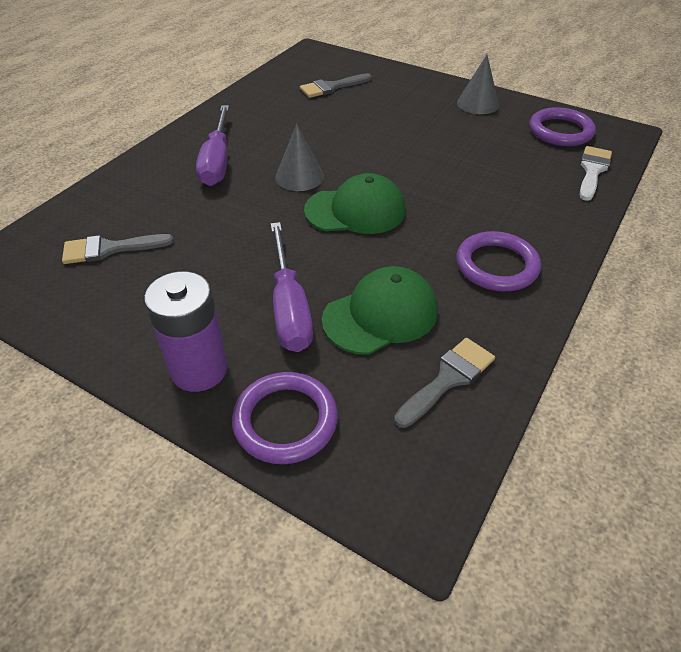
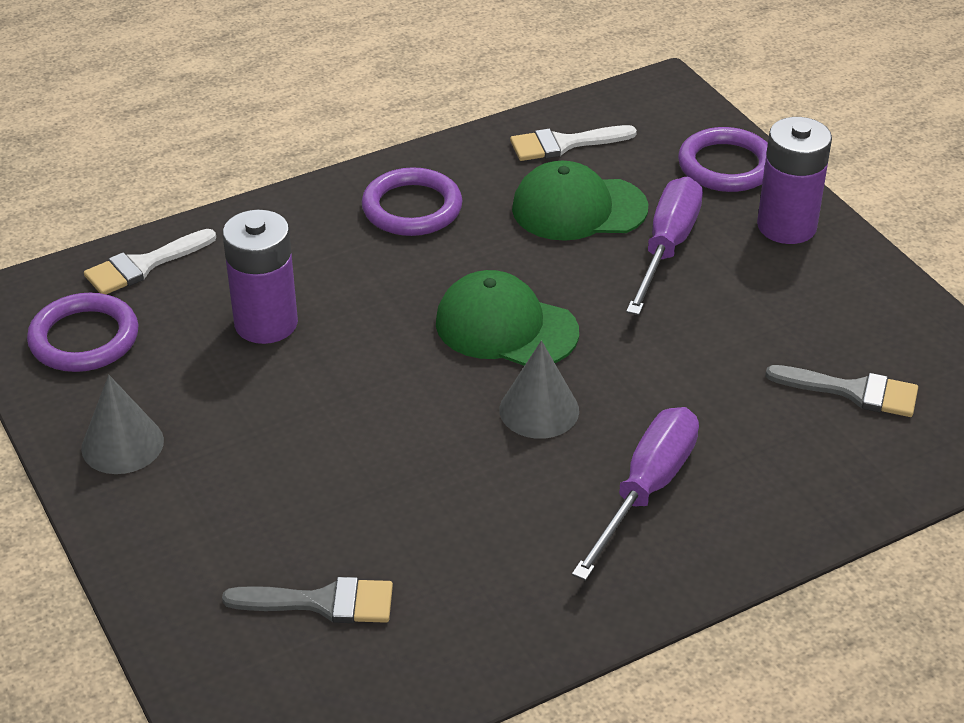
camera: 150 degrees left, 5 degrees down
grey brush [394,338,495,428] -> white brush [510,125,637,161]
none -> purple battery [223,209,298,344]

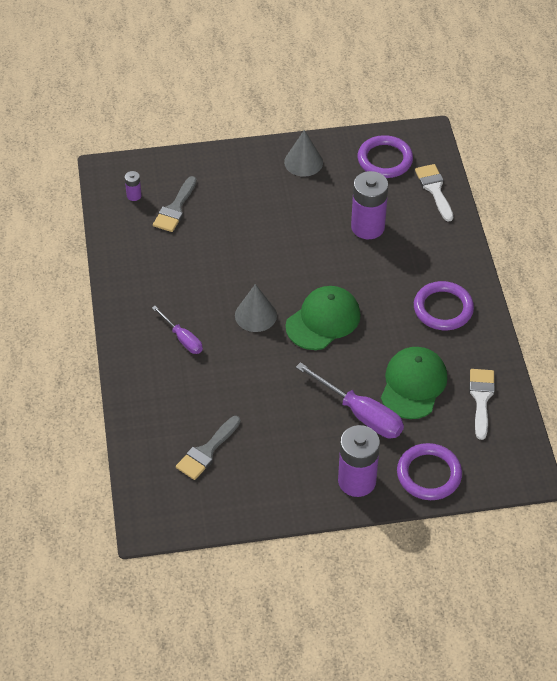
camera: 110 degrees right, 10 degrees up
purple screwdriver [572,407,699,581] -> purple screwdriver [152,306,203,354], size x0.60
none -> purple battery [125,171,142,201]

